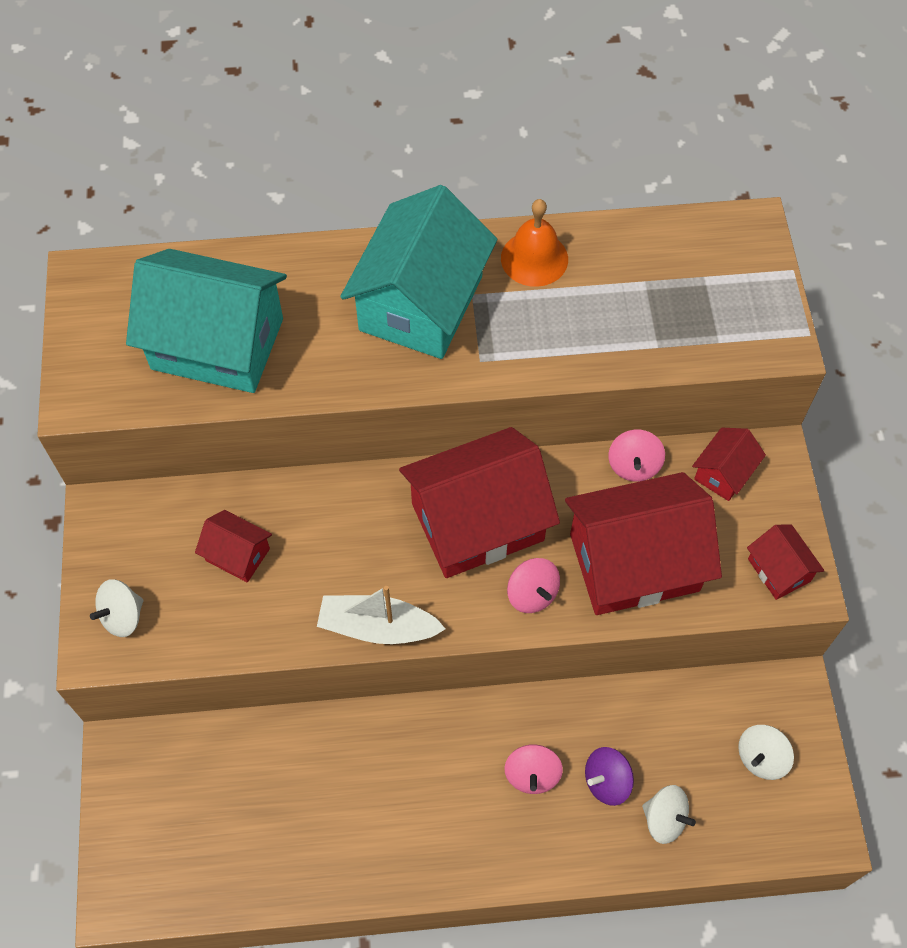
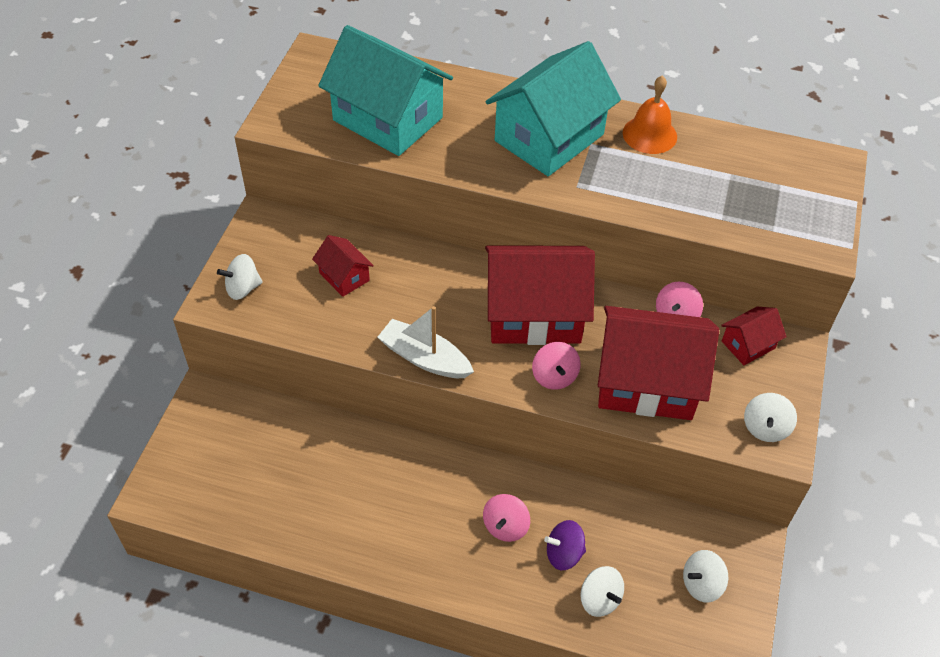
camera: 20 degrees right, 10 degrees down
red house [747,524,824,600] -> white spinning top [744,393,797,442]

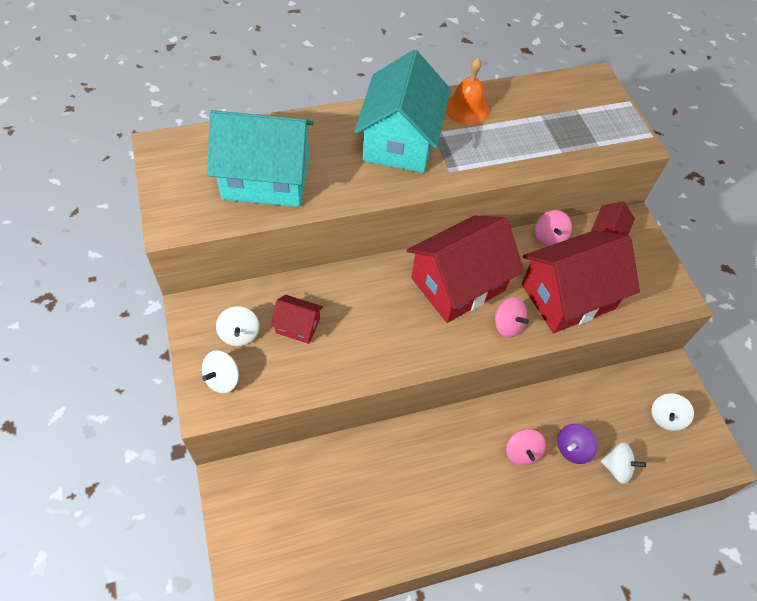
camera: 35 degrees left, 5 degrees up
white boat [377,306,474,378] -> none
white spinning top [744,393,797,442] -> white spinning top moved to [216,306,259,346]

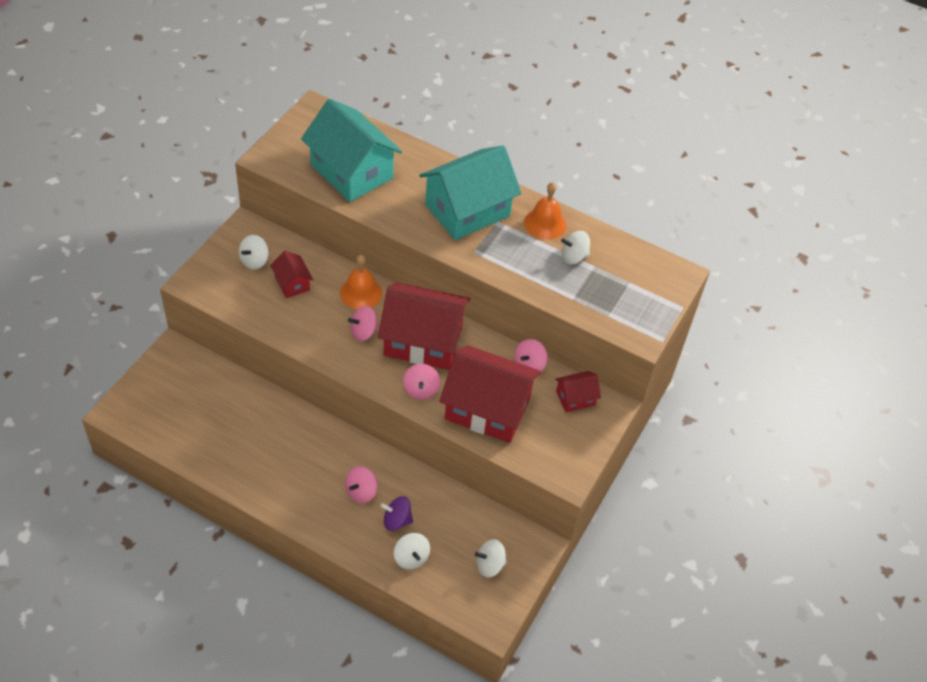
camera: 45 degrees right, 5 degrees down
white spinning top [202,350,239,393] -> white spinning top moved to [561,231,590,264]
none -> orange bell [340,255,382,309]
none -> pink spinning top [348,306,379,341]

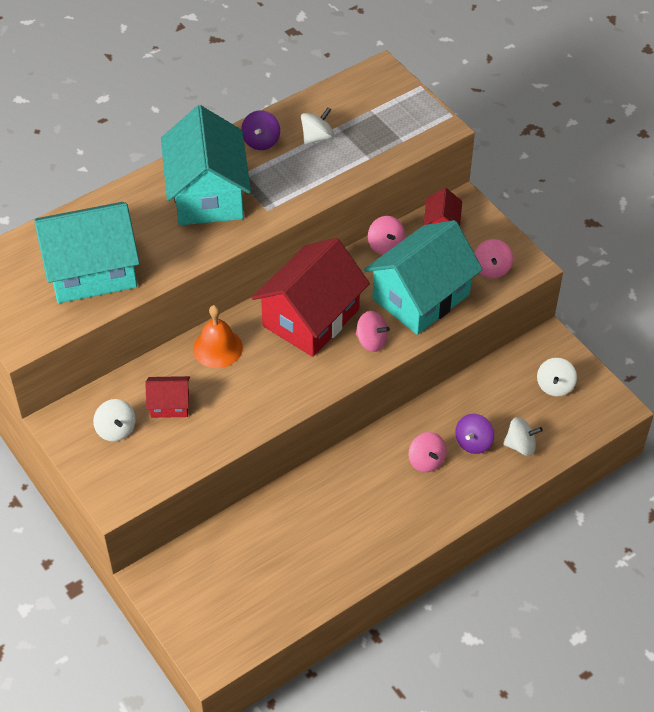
camera: 60 degrees left, 0 degrees up
pink spinning top [348,306,379,341] -> pink spinning top moved to [474,239,513,278]
red house [439,345,541,443] -> turquoise house [364,220,483,335]
orange bell [524,182,567,239] -> purple spinning top [241,110,280,150]
white spinning top [561,231,590,264] -> white spinning top turned 150 degrees counterclockwise [301,107,334,145]

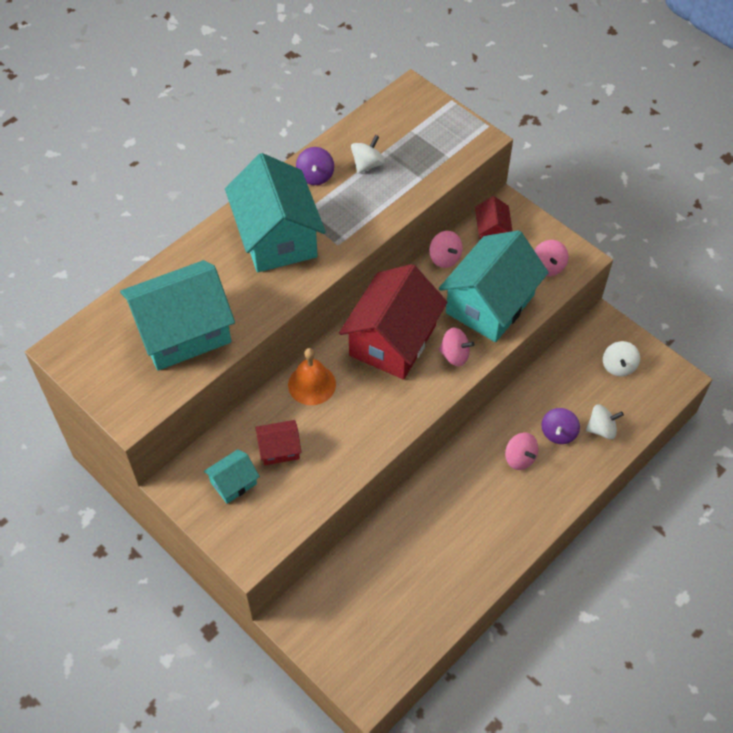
camera: 10 degrees left, 5 degrees up
white spinning top [93,399,136,441] -> turquoise house [204,449,260,504]

